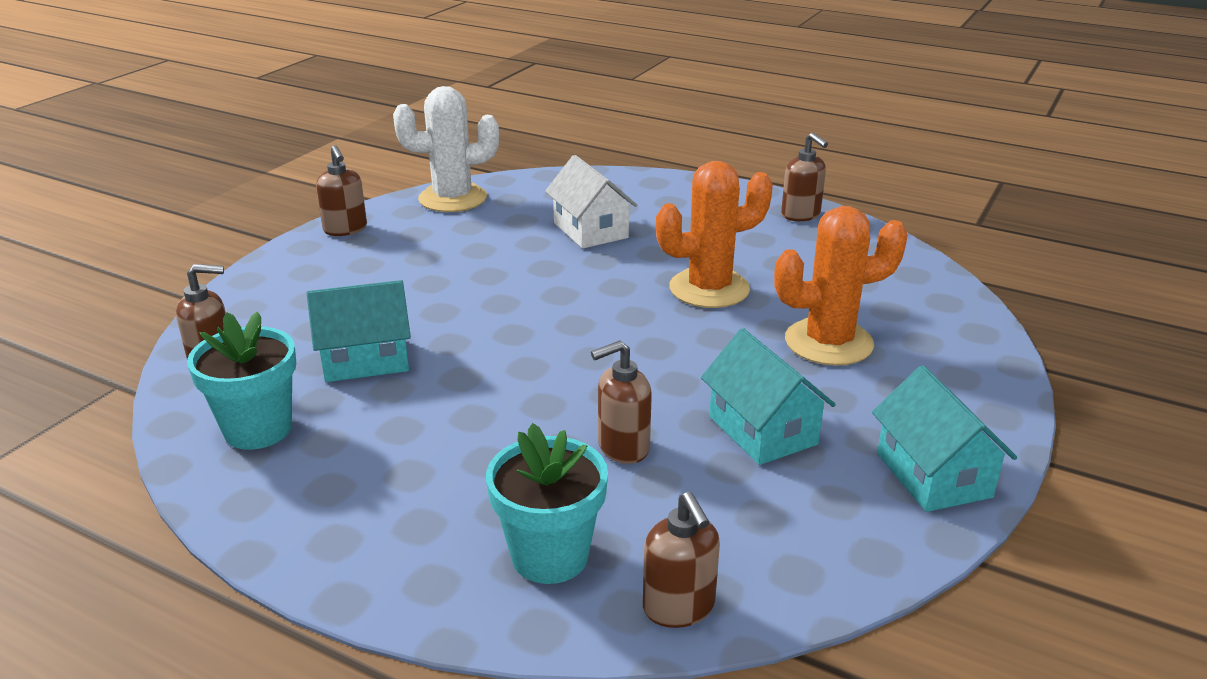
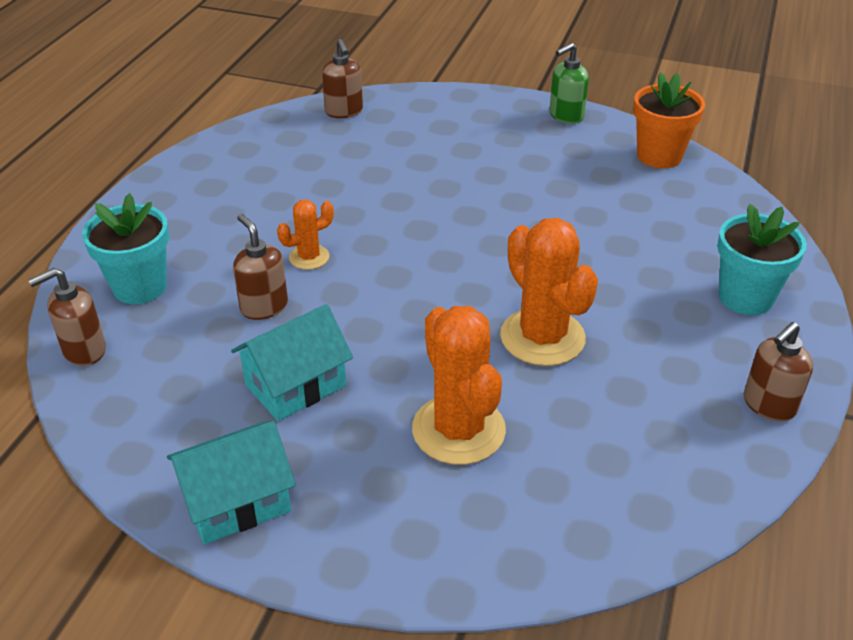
camera: 80 degrees right, 10 degrees up
turquoise flower pot [187,312,296,450] -> turquoise flower pot moved to [717,204,807,315]
turquoise house [307,280,411,382] -> none
brown soap dispenser [316,145,367,236] -> green soap dispenser [549,43,589,124]
white cactus [393,86,499,212] -> orange flower pot [633,72,705,168]
white house [545,155,637,249] -> none
none -> orange cactus [277,200,334,270]

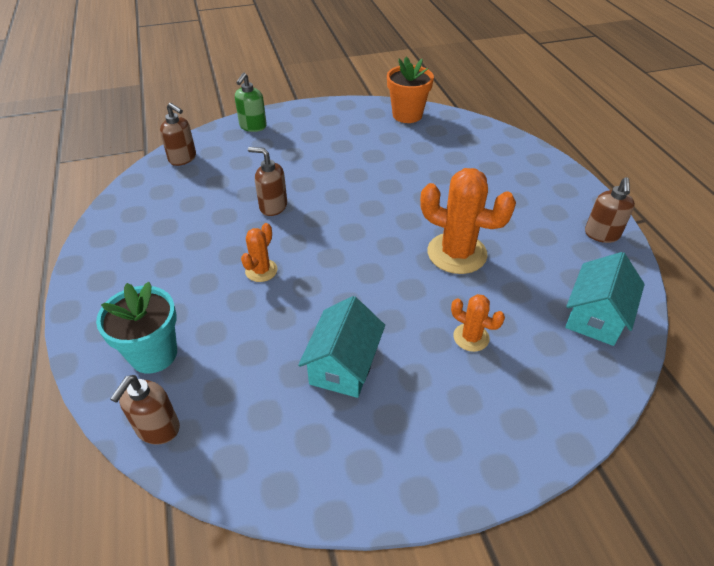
camera: 35 degrees left, 5 degrees up
turquoise house [167,421,296,545] -> turquoise house moved to [565,252,645,346]
brown soap dispenser [233,214,288,320] -> brown soap dispenser moved to [248,147,287,216]
orange cactus [412,306,506,465] -> orange cactus [451,294,505,352], size x0.52
green soap dispenser [549,43,589,124] -> green soap dispenser moved to [235,73,267,132]
turquoise flower pot [717,204,807,315] -> none

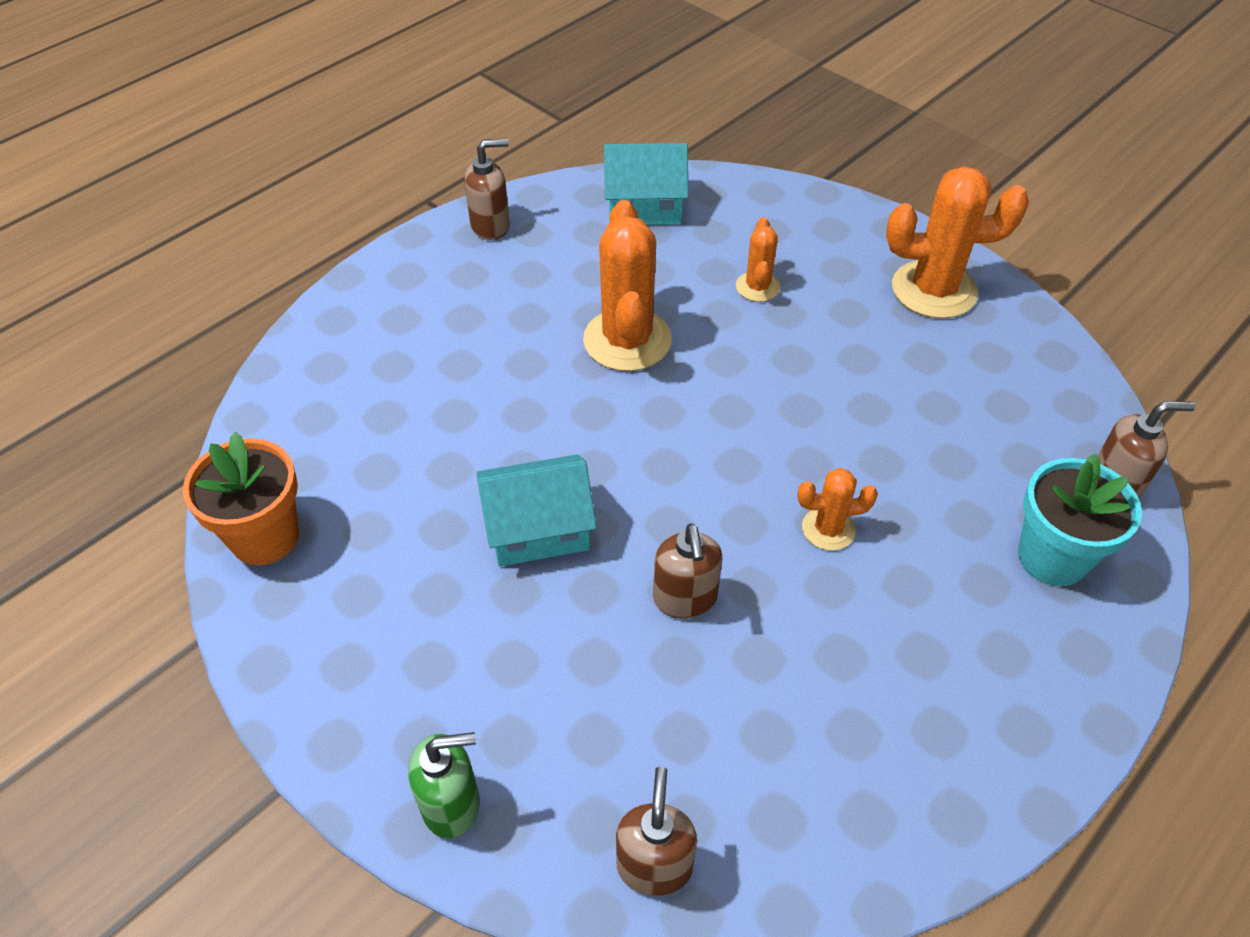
camera: 120 degrees left, 5 degrees up
turquoise house [298,296,385,398] -> turquoise house moved to [476,455,597,566]
none -> orange cactus [886,166,1029,319]

